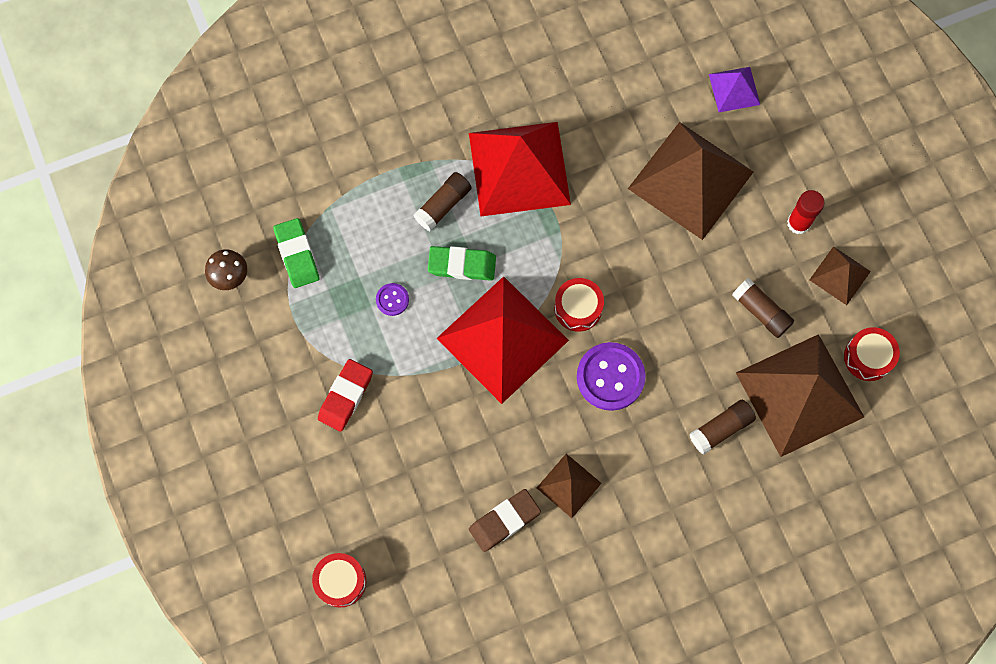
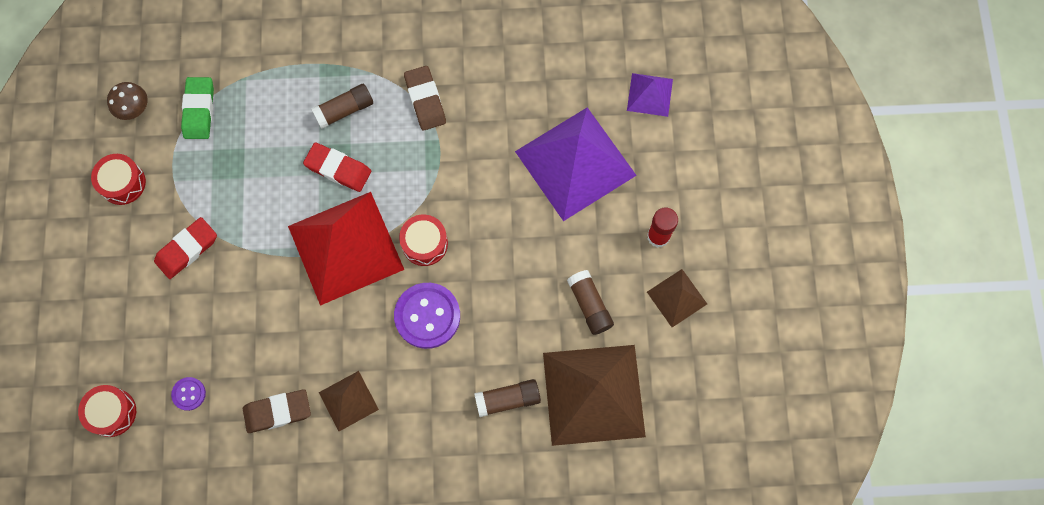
camera: 20 degrees right, 0 degrees up
purple button [376,283,409,316] -> purple button moved to [171,377,206,411]
green eraser [428,246,496,281] -> red eraser [303,142,371,192]
red pyramid [469,122,571,216] -> brown eraser [404,66,446,131]
brown pyramid [628,122,753,240] -> purple pyramid [515,107,637,221]
red drum [844,327,900,381] -> red drum moved to [91,154,146,205]

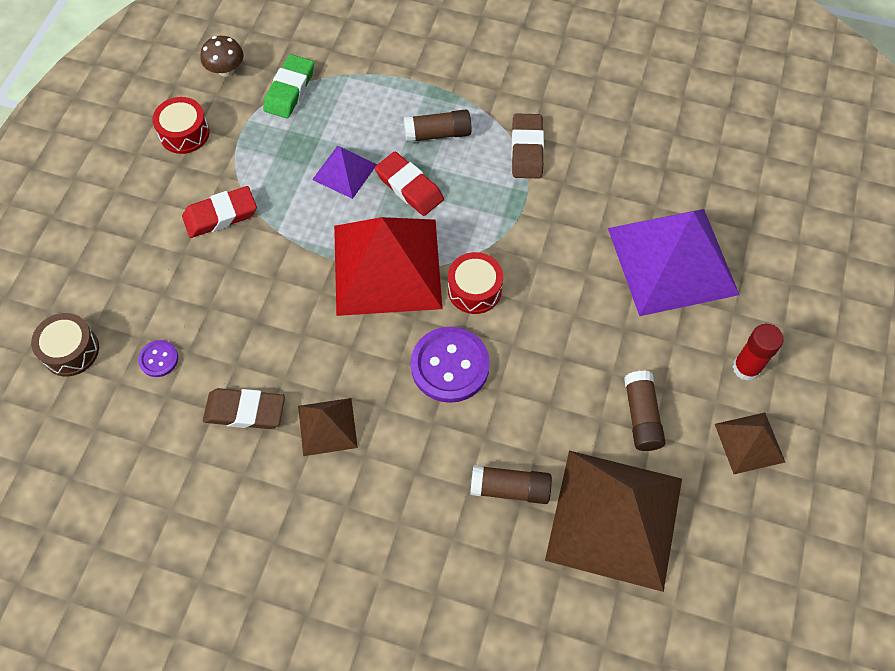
camera: 20 degrees right, 10 degrees down
red drum [78,385,136,437] -> brown drum [31,313,99,376]
purple pyramid [627,73,673,117] -> purple pyramid moved to [312,146,377,199]

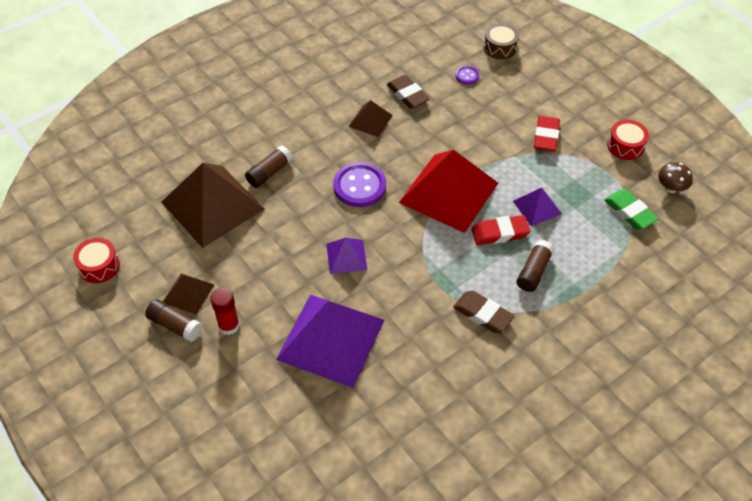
camera: 125 degrees right, 10 degrees down
brown eraser [203,388,285,429] -> brown eraser turned 75 degrees counterclockwise [387,75,430,109]
red drum [448,252,503,314] -> red drum moved to [73,238,120,283]
brown glue stick [624,370,666,451] -> brown glue stick moved to [145,299,202,342]
none -> purple pyramid [326,238,367,274]

